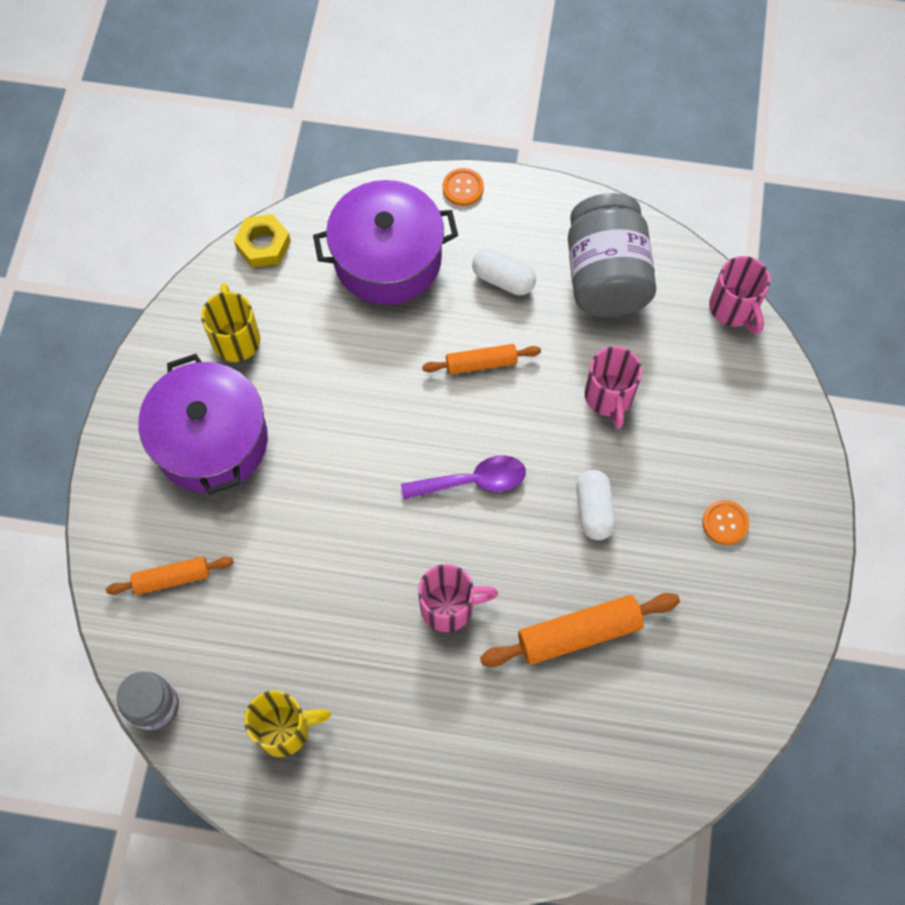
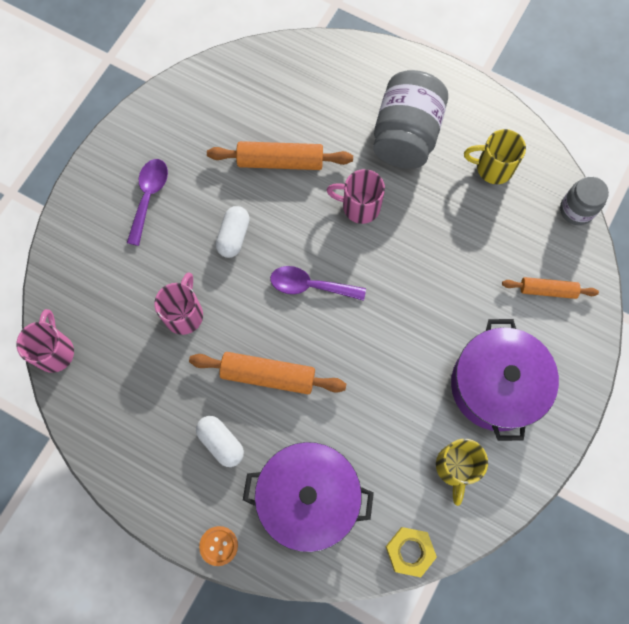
camera: 160 degrees left, 5 degrees up
orange rolling pin [422,344,541,375] -> orange rolling pin [189,352,346,394], size x1.60
grey jar [568,193,656,317] -> grey jar moved to [373,70,448,169]
orange button [702,500,749,545] -> purple spoon [127,159,168,246]

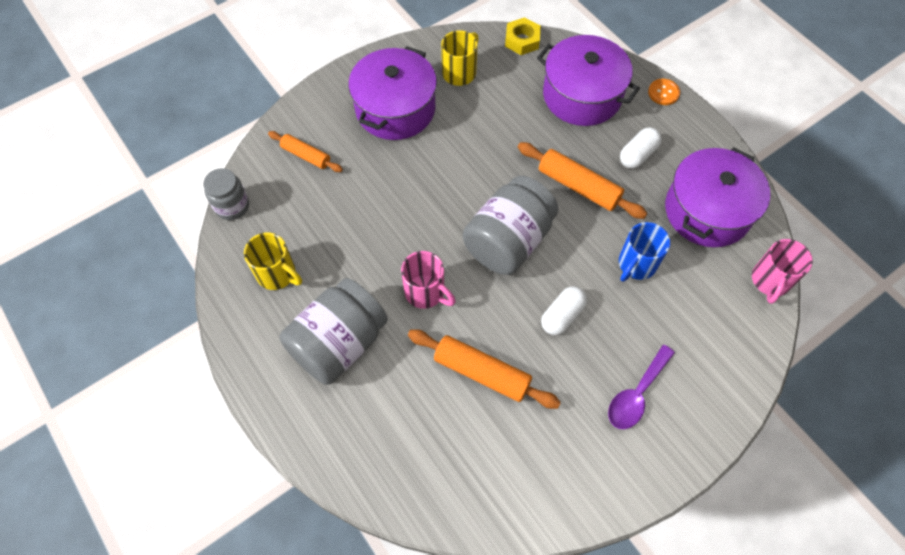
camera: 155 degrees left, 10 degrees down
pink mug [154,272,203,335] -> blue mug [619,222,670,282]
white capsule [196,416,244,467] -> white capsule turned 60 degrees clockwise [620,127,662,169]
purple spoon [270,266,366,301] -> grey jar [463,176,558,275]
none -> purple pot [665,147,771,247]

